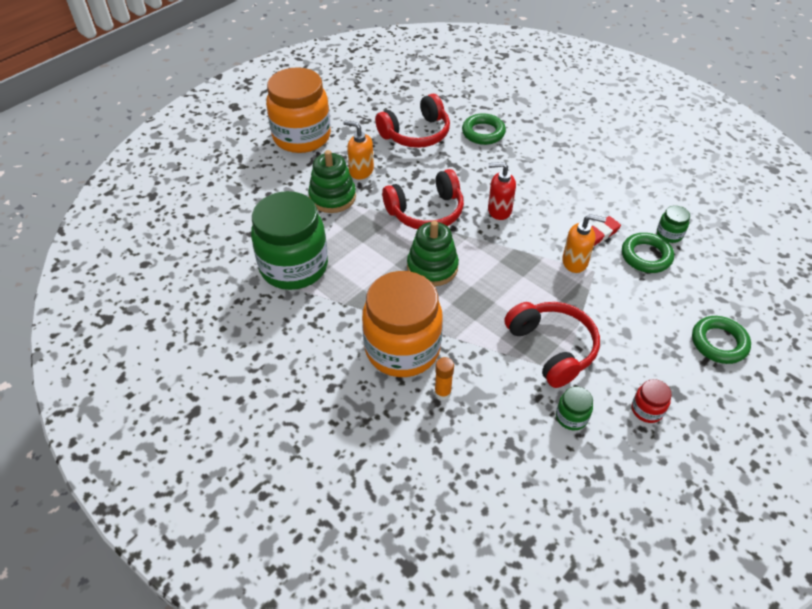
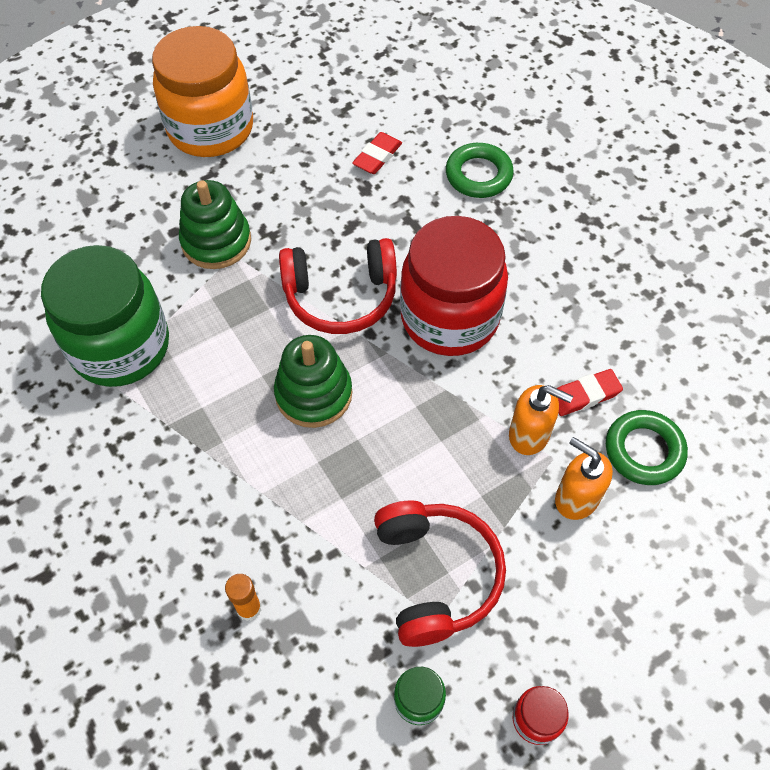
camera: 15 degrees right, 10 degrees up
orange soap dispenser [343,120,374,180] -> orange soap dispenser moved to [555,437,613,520]
orange jar [362,271,443,377] -> none
red headphones [375,94,450,148] -> red eraser [352,132,402,174]
red soap dispenser [488,162,516,220] -> red jar [400,216,508,356]
green jar [657,206,690,243] -> none
green ring [692,316,751,364] -> none

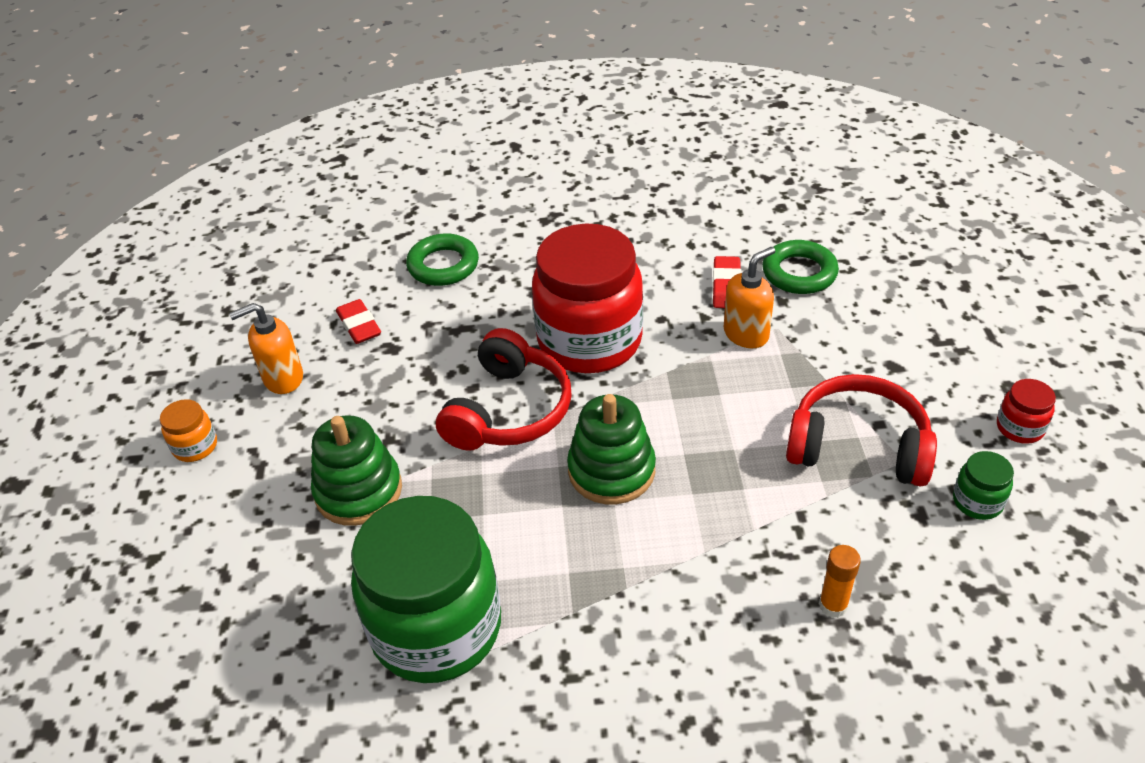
camera: 60 degrees left, 15 degrees down
orange jar [152,26,253,157] -> orange jar [160,399,217,462], size x0.40
orange soap dispenser [555,437,613,520] -> orange soap dispenser moved to [229,303,303,394]

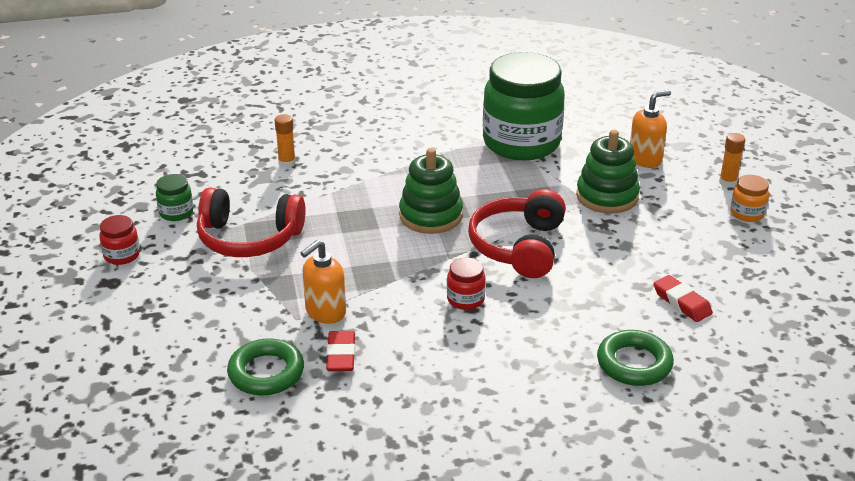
camera: 170 degrees right, 10 degrees down
orange soap dispenser [229,303,303,394] -> orange soap dispenser moved to [630,90,671,168]
red jar [532,224,643,373] -> red jar [447,257,486,310], size x0.40
none -> orange glue stick [719,133,745,188]

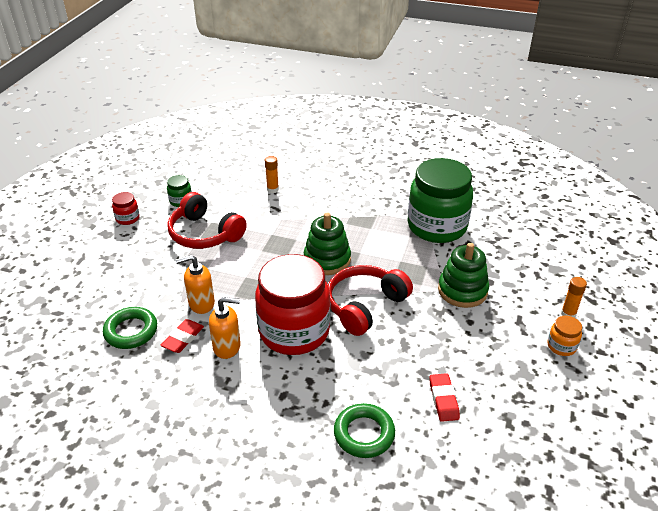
camera: 30 degrees right, 5 degrees up
red jar [447,257,486,310] -> red jar [255,254,330,355], size x2.48
orange soap dispenser [630,90,671,168] -> orange soap dispenser moved to [209,297,241,359]

